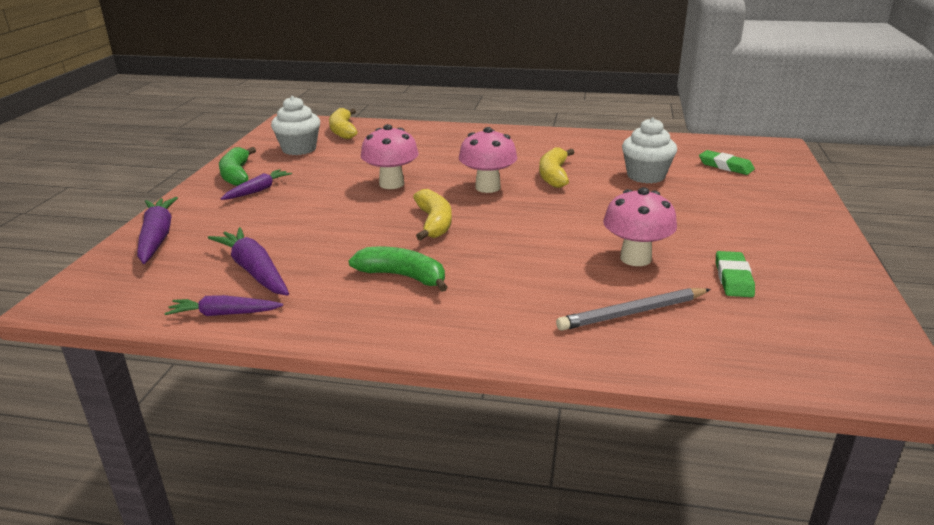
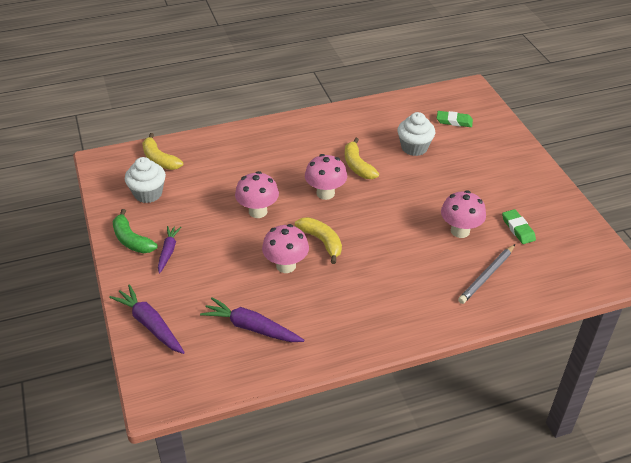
camera: 30 degrees left, 15 degrees up
purple carrot [165,295,283,316] -> none
green banana [349,247,448,292] -> none
none -> pink mushroom [262,224,309,273]

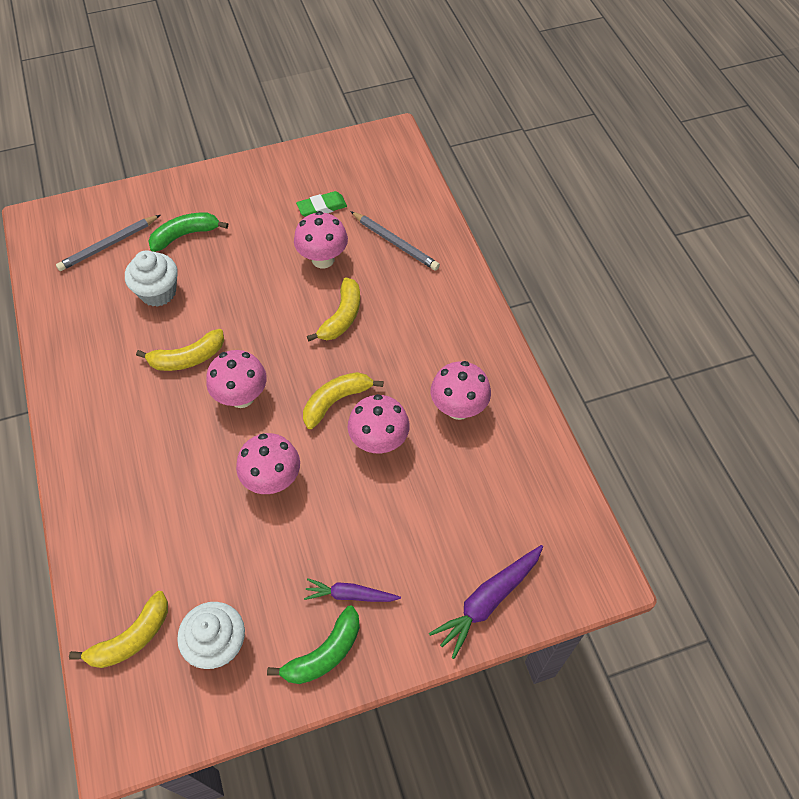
camera: 90 degrees left, 15 degrees up
purple carrot [200,297,304,342] -> none
green eraser [437,111,473,127] -> grey pencil [56,215,160,271]
none -> green banana [149,212,228,252]
none -> yellow banana [307,277,360,341]
none -> pink mushroom [431,361,491,420]

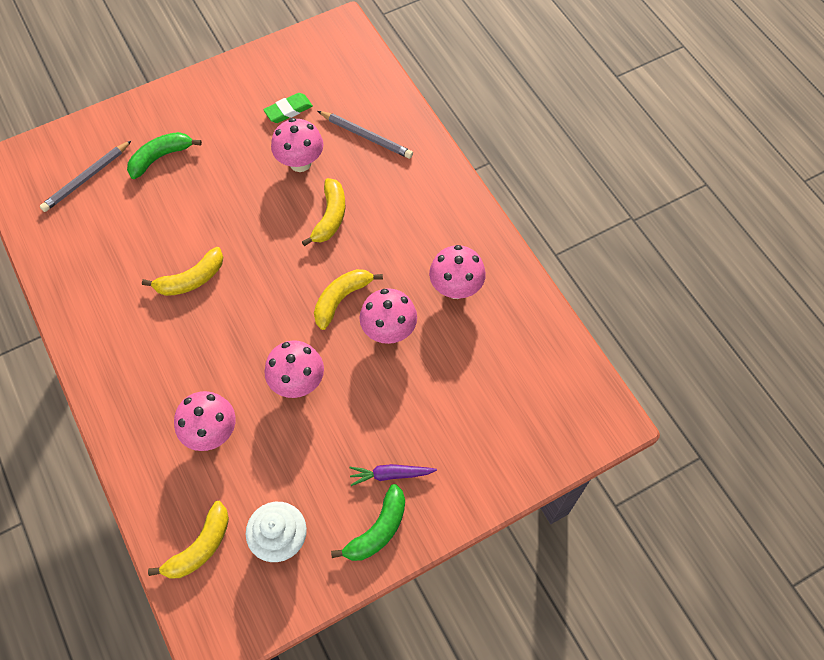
camera: 10 degrees left, 5 degrees up
white cupcake [125,250,178,307] -> none
pink mushroom [206,350,267,408] -> pink mushroom moved to [174,391,236,451]
purple carrot [429,545,543,659] -> none

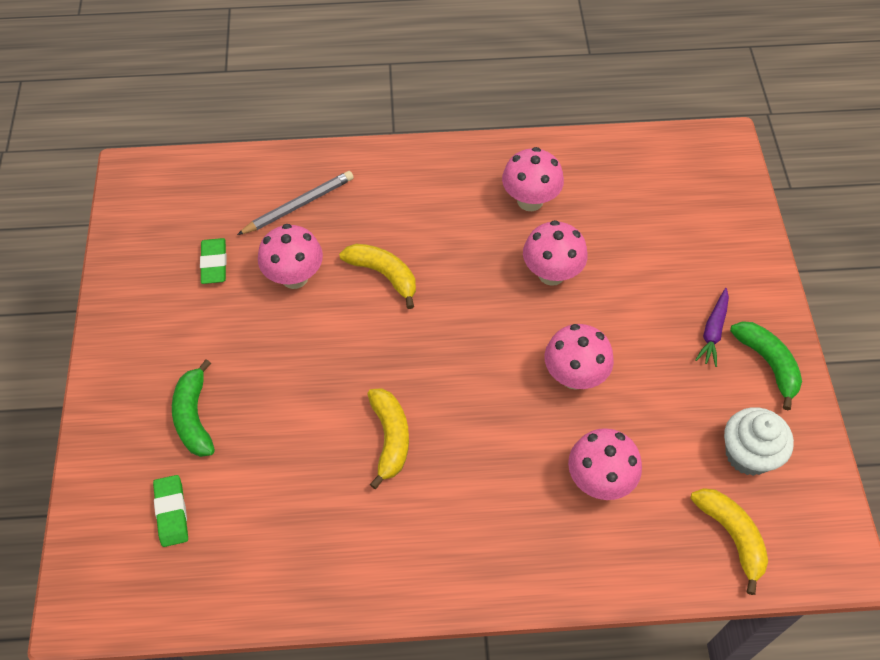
camera: 65 degrees left, 5 degrees down
grey pencil [40,140,132,212] -> green eraser [153,475,188,547]
yellow banana [314,269,383,330] -> none

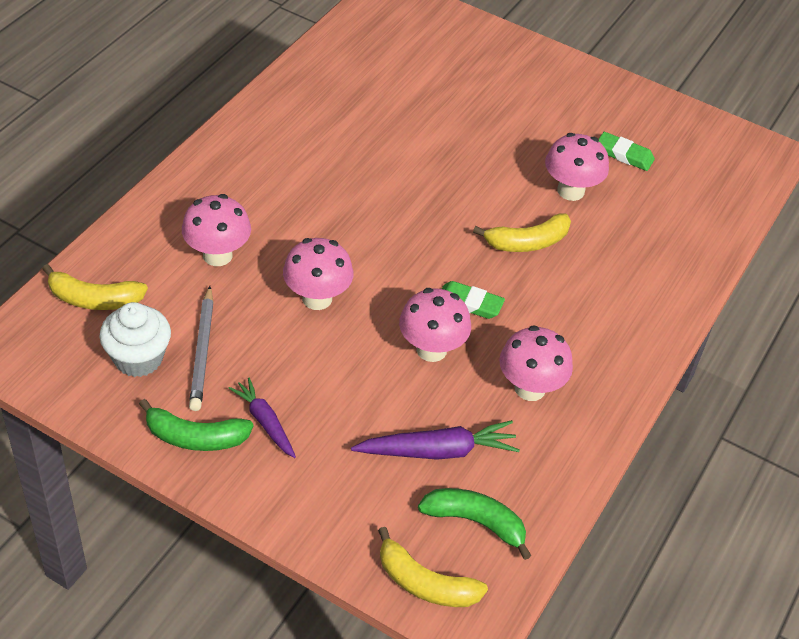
camera: 120 degrees right, 10 degrees down
green eraser [153,475,188,547] -> green eraser moved to [442,281,505,319]
green banana [172,360,215,457] -> green banana moved to [418,488,532,560]
grey pencil [237,171,354,235] -> grey pencil moved to [189,286,214,411]
yellow banana [367,388,409,489] -> yellow banana moved to [378,527,488,607]
none -> purple carrot [351,420,520,460]

